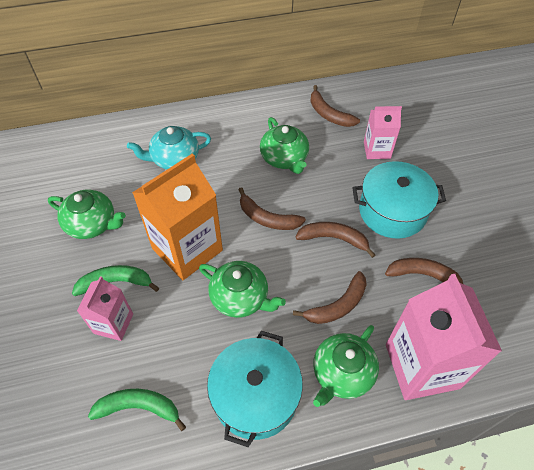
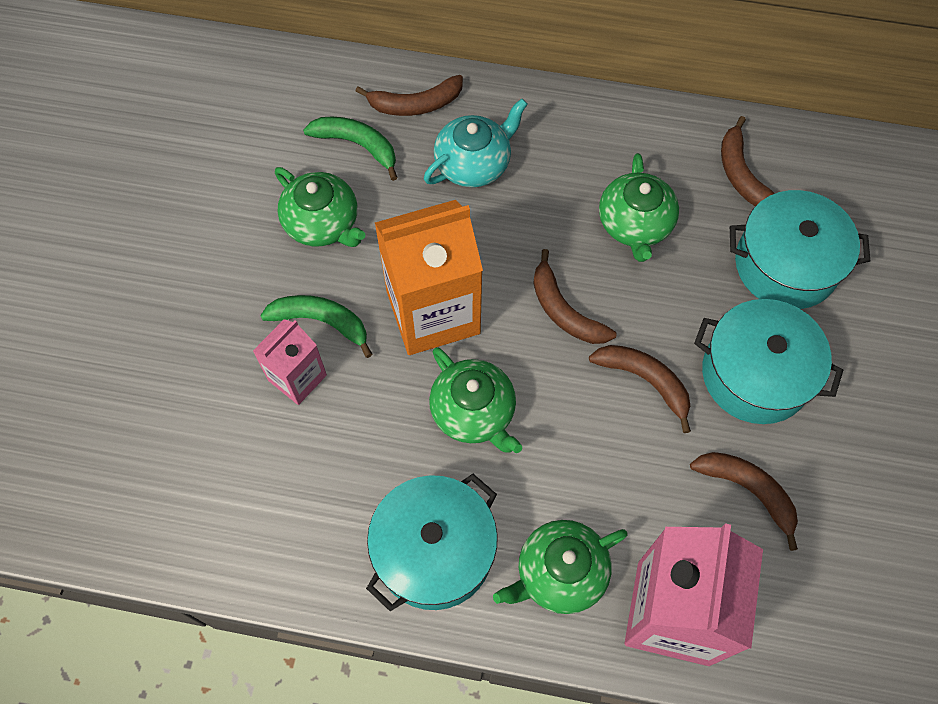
camera: 25 degrees right, 10 degrees up
green banana [88,389,186,431] -> green banana moved to [303,117,398,181]
turquoise teapot [127,126,211,169] -> turquoise teapot turned 135 degrees clockwise [424,98,528,187]
brown banana [293,271,367,324] -> brown banana moved to [355,75,463,116]
pink carton [364,106,402,159] -> turquoise pot [730,190,870,309]

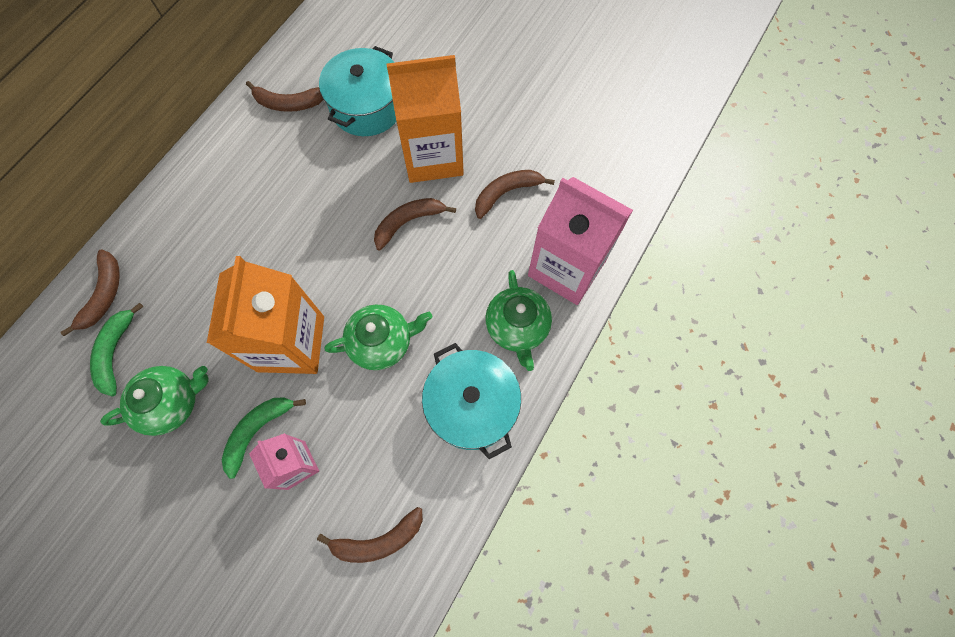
camera: 70 degrees left, 5 degrees up
green banana [303,117,398,181] -> green banana turned 45 degrees counterclockwise [90,303,144,397]
turquoise teapot [424,98,528,187] -> none
brown banana [533,249,616,344] -> brown banana moved to [317,507,423,563]
green teapot [599,153,679,262] -> none
turquoise pot [694,299,843,424] -> orange carton [387,55,464,183]

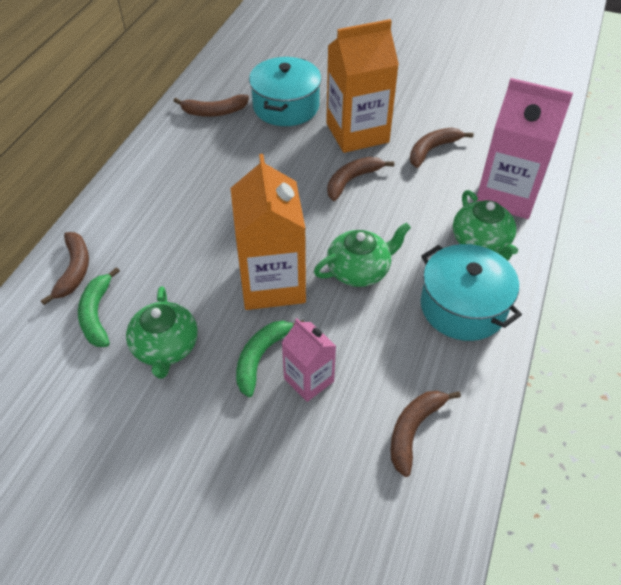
camera: 10 degrees left, 20 degrees down
green teapot [100,366,209,436] -> green teapot turned 120 degrees clockwise [126,286,198,379]
brown banana [317,507,423,563] -> brown banana turned 150 degrees clockwise [390,391,461,477]

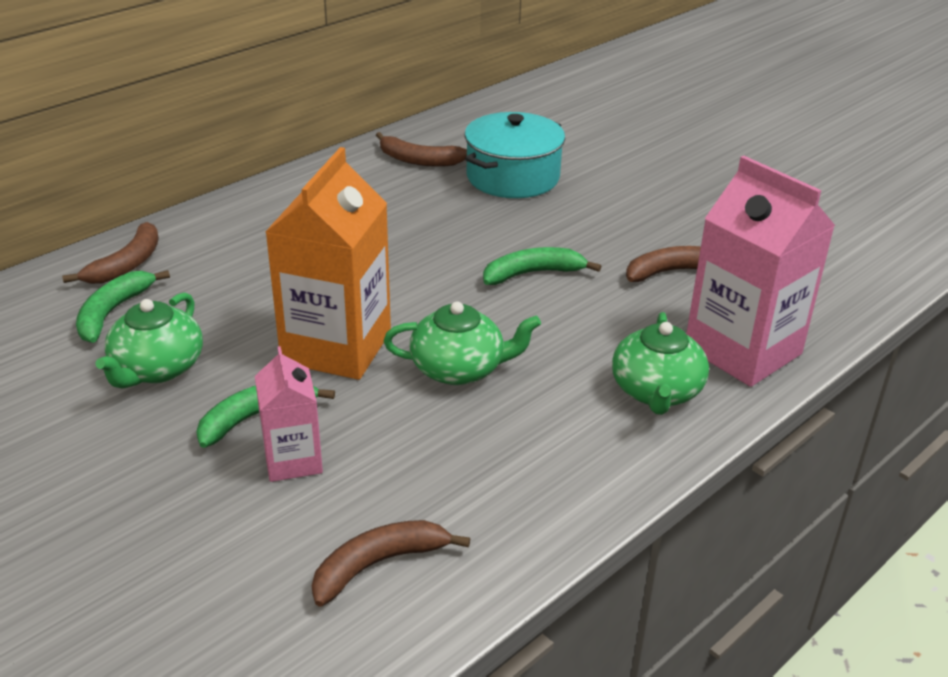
camera: 25 degrees right, 15 degrees down
orange carton [326,19,399,153] -> none
brown banana [327,157,394,201] -> green banana [483,247,601,285]
turquoise pot [421,244,522,341] -> none

